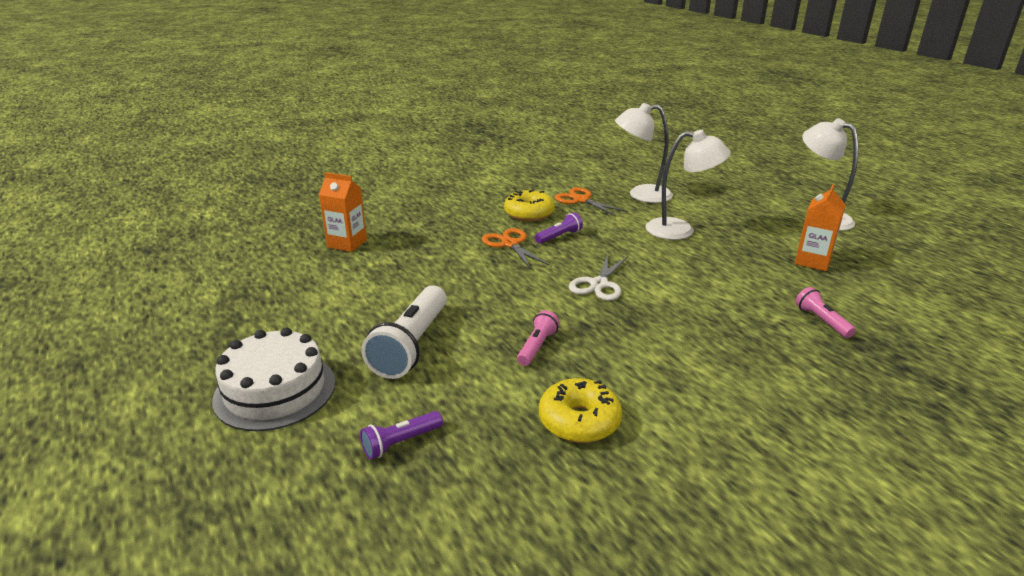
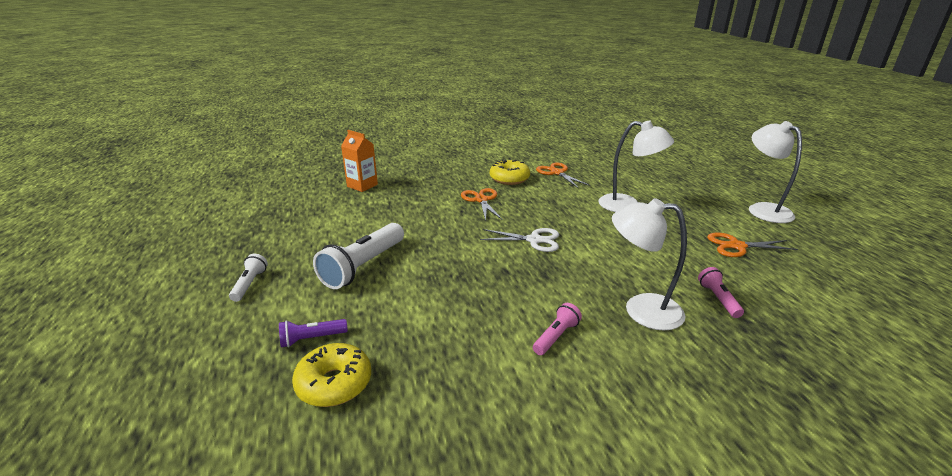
camera: 15 degrees right, 0 degrees up
white cake [212,328,336,431] -> white flashlight [229,254,268,302]
pink flashlight [517,310,560,366] -> pink flashlight moved to [533,303,582,355]
purple flashlight [535,212,583,244] -> none
yellow donut [539,378,622,443] -> yellow donut moved to [292,343,371,407]
white scissors [569,254,628,301] -> white scissors turned 120 degrees counterclockwise [480,228,559,252]
white lamp [615,103,673,203] -> white lamp moved to [612,198,687,331]
orange carton [795,184,846,271] -> orange scissors [707,233,798,257]

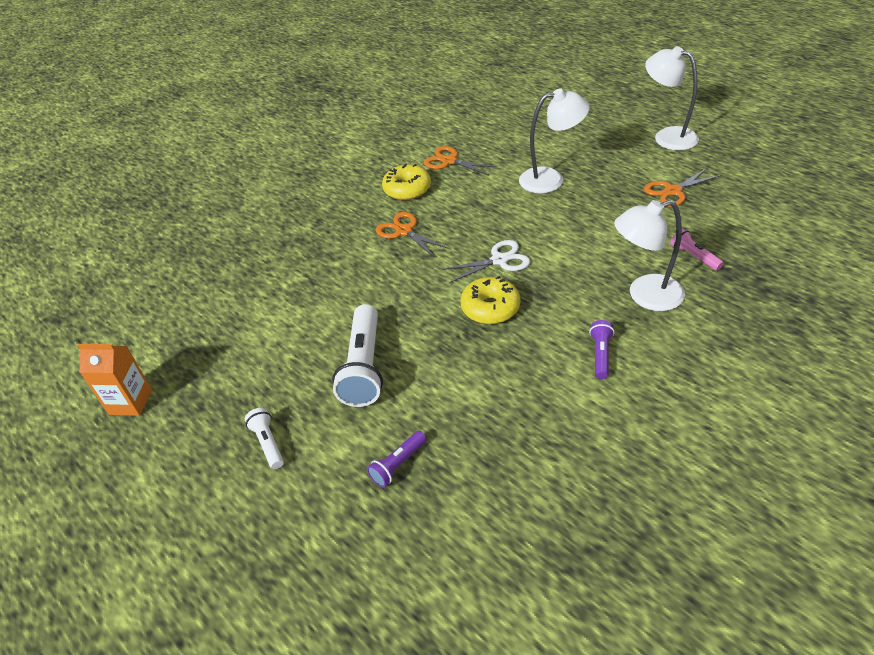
camera: 25 degrees left, 15 degrees up
yellow donut [292,343,371,407] -> yellow donut moved to [461,276,520,324]
orange carton [341,130,378,192] -> orange carton moved to [77,344,152,416]
pink flashlight [533,303,582,355] -> purple flashlight [589,320,615,379]

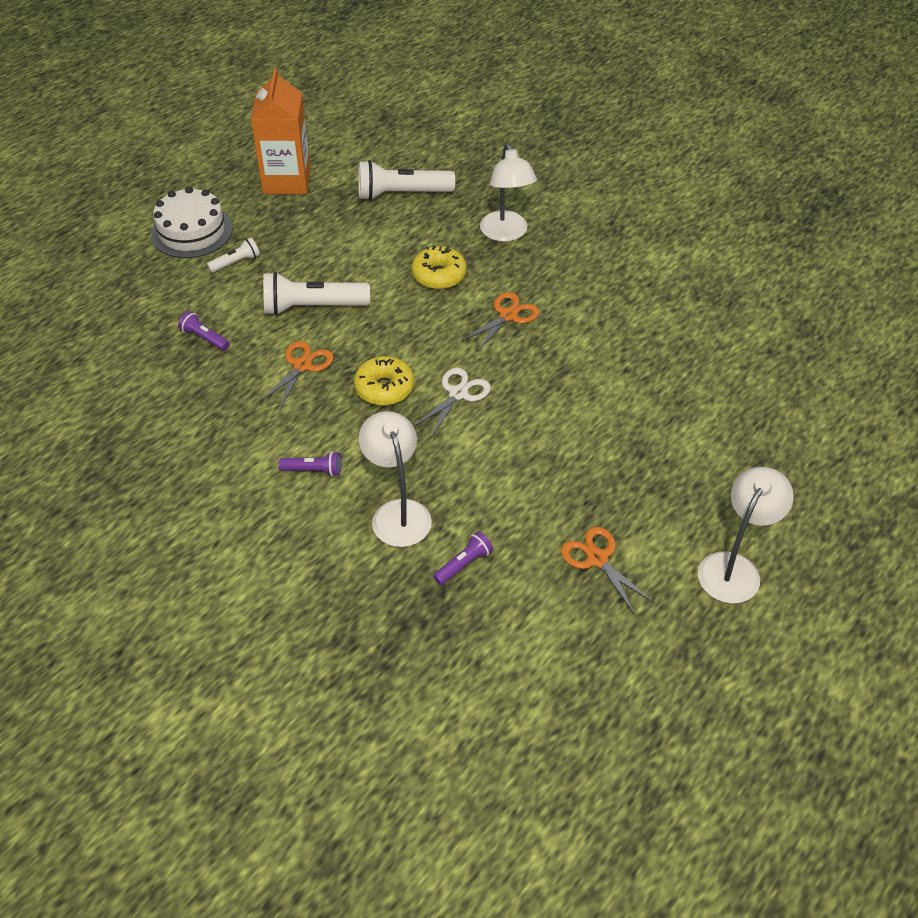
camera: 80 degrees right, 5 degrees up
orange carton [77,344,152,416] -> orange carton [251,68,311,194], size x1.65
yellow donut [382,164,431,200] -> yellow donut moved to [411,246,467,289]
orange scissors [424,146,497,176] -> orange scissors moved to [260,341,334,410]
white scissors [442,240,530,283] -> white scissors turned 120 degrees counterclockwise [413,368,491,438]
white lamp [519,88,590,193] -> white lamp moved to [480,143,537,242]
pink flashlight [670,228,724,271] -> purple flashlight [433,531,493,585]
none -> white cake [151,187,232,258]
none -> white flashlight [358,160,455,200]

